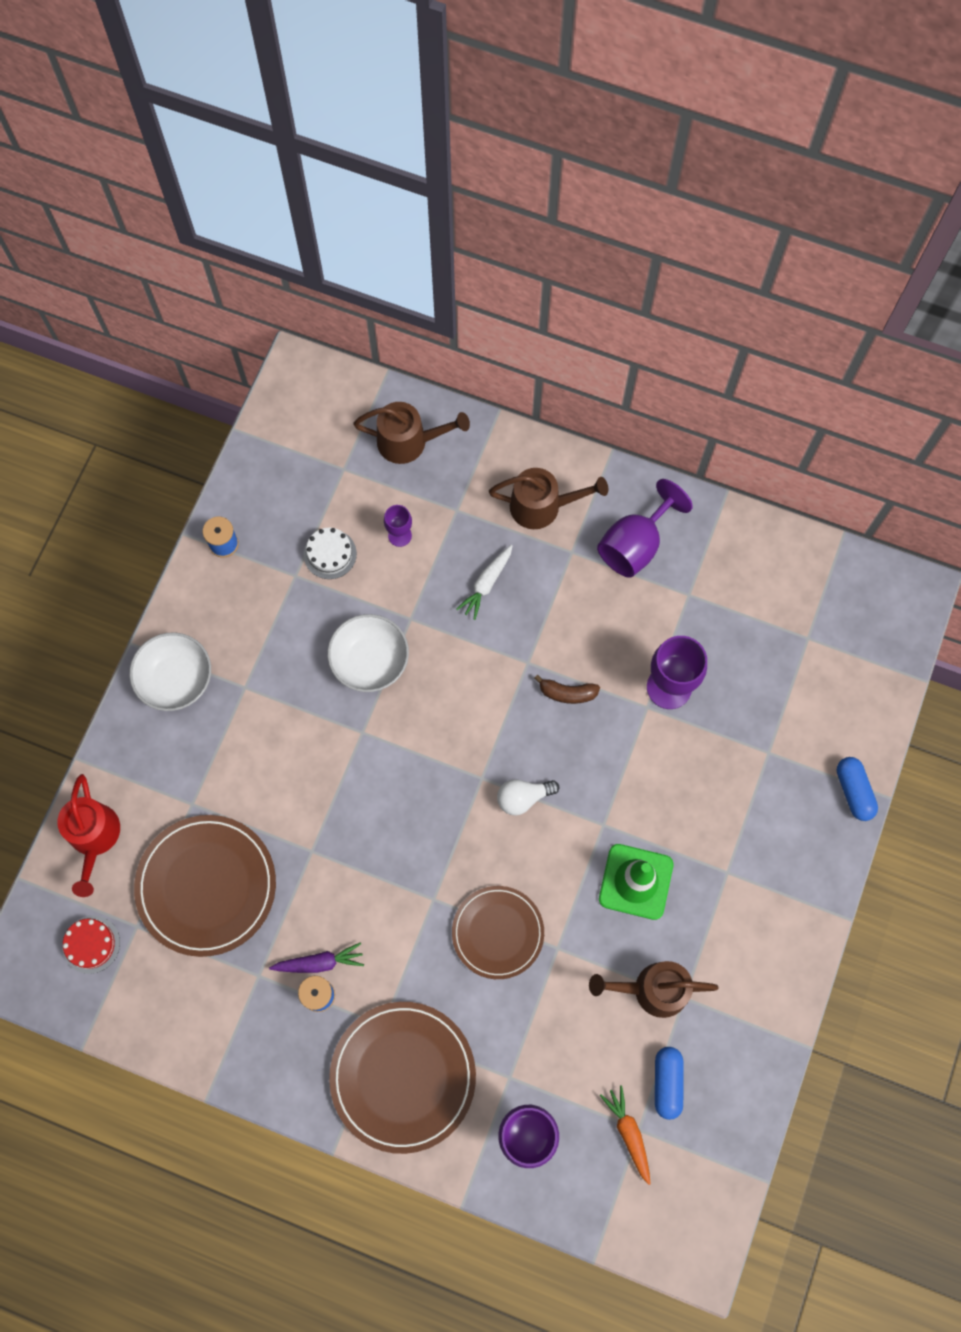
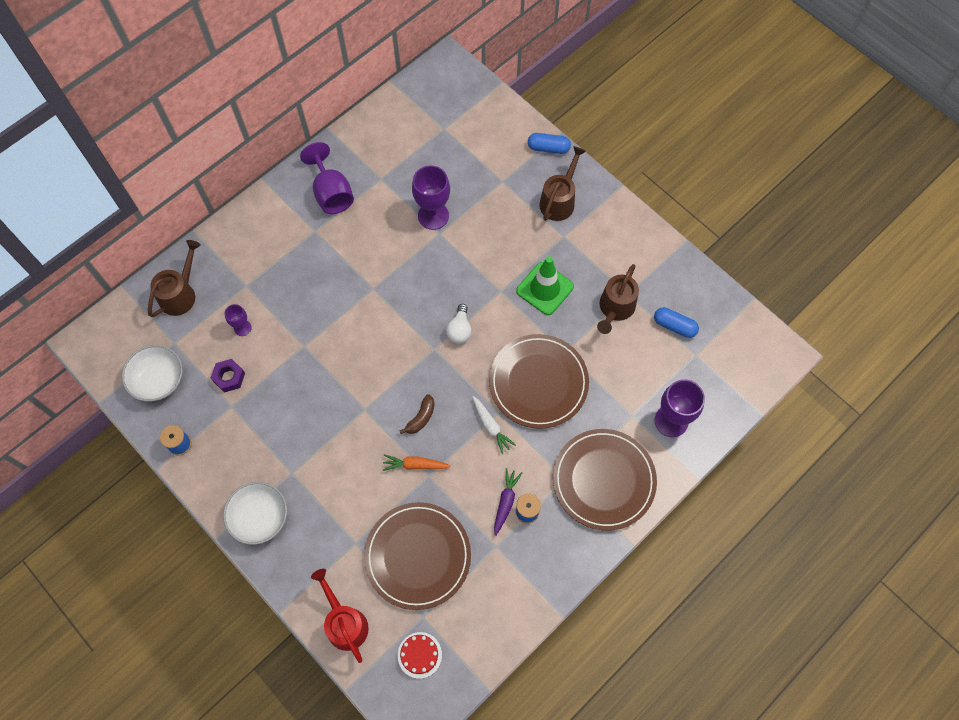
camera: 65 degrees left, 5 degrees down
red watering can [57,774,120,897] -> red watering can turned 135 degrees counterclockwise [311,569,369,663]
white cake [304,528,357,579] -> purple nut [211,359,245,392]
white bowl [327,614,409,692] -> white bowl moved to [122,345,183,401]
brown plate [452,886,544,979] -> brown plate [489,334,589,429], size x1.54
white carrot [457,545,513,620] -> white carrot moved to [472,396,516,454]
brown watering can [489,468,609,529] -> brown watering can moved to [539,146,586,221]
brown banana [534,675,600,704] -> brown banana moved to [399,394,435,434]
orange carrot [600,1085,651,1185] -> orange carrot moved to [383,454,451,471]

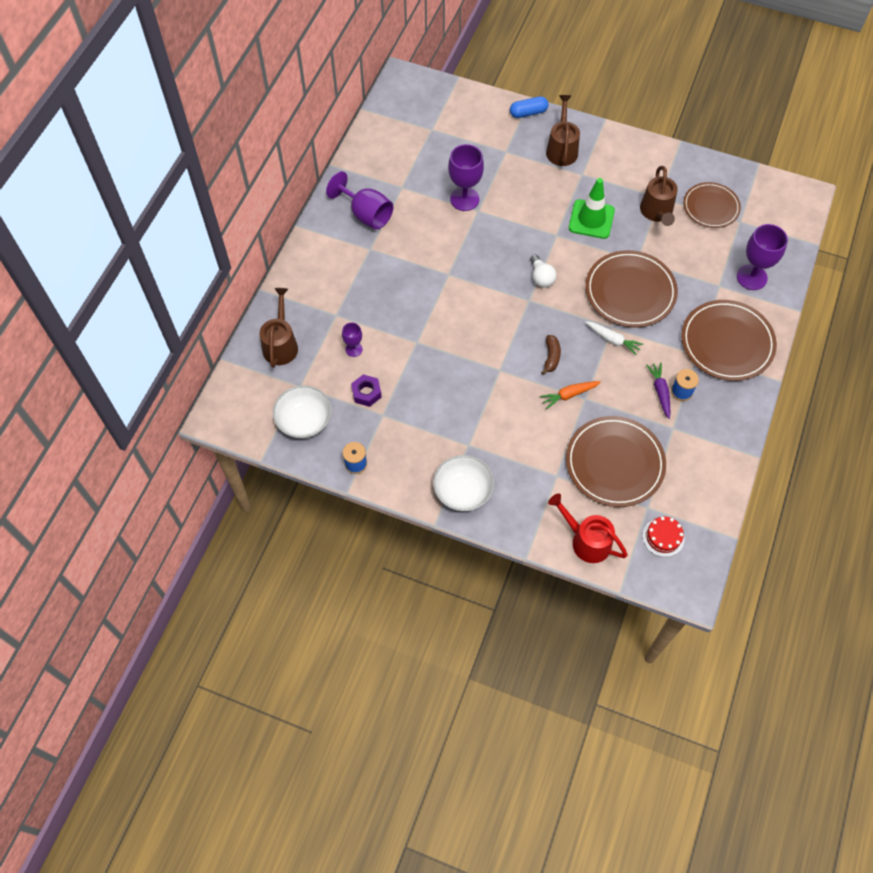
camera: 25 degrees left, 5 degrees down
blue capsule [654,307,699,338] -> brown plate [683,182,741,228]

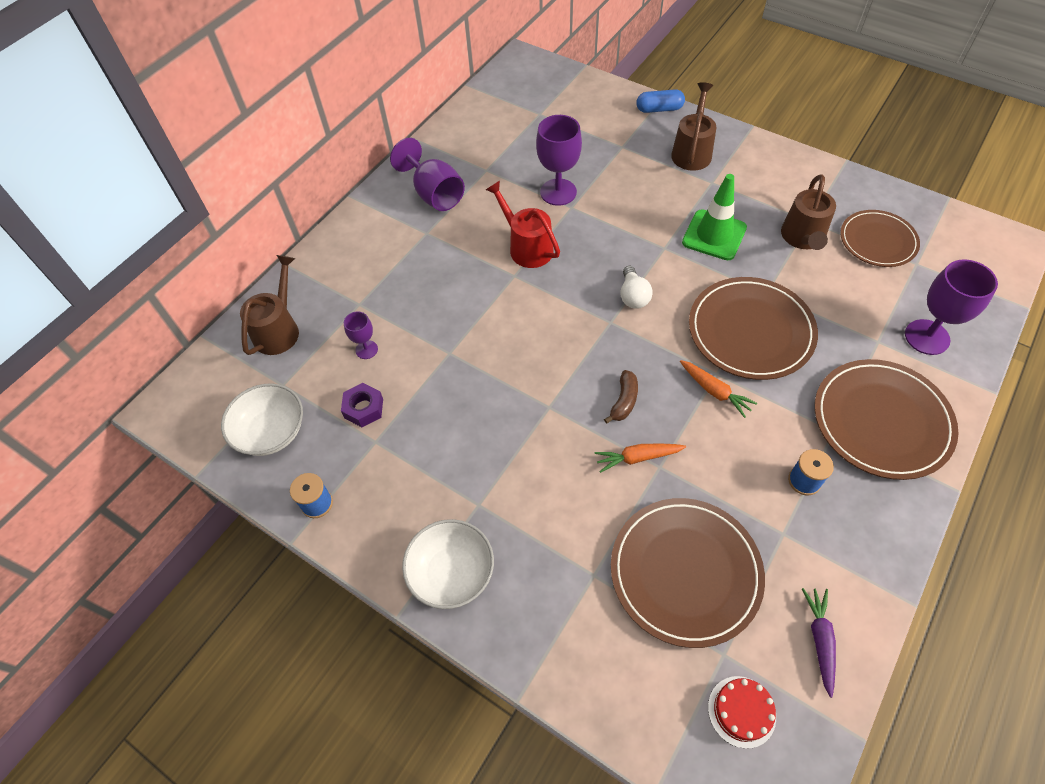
camera: 15 degrees right, 5 degrees down
red watering can [548,494,628,563] -> red watering can moved to [486,181,560,268]
white carrot [585,321,643,356] -> orange carrot [680,360,758,418]
purple carrot [646,362,670,419] -> purple carrot moved to [802,588,836,698]

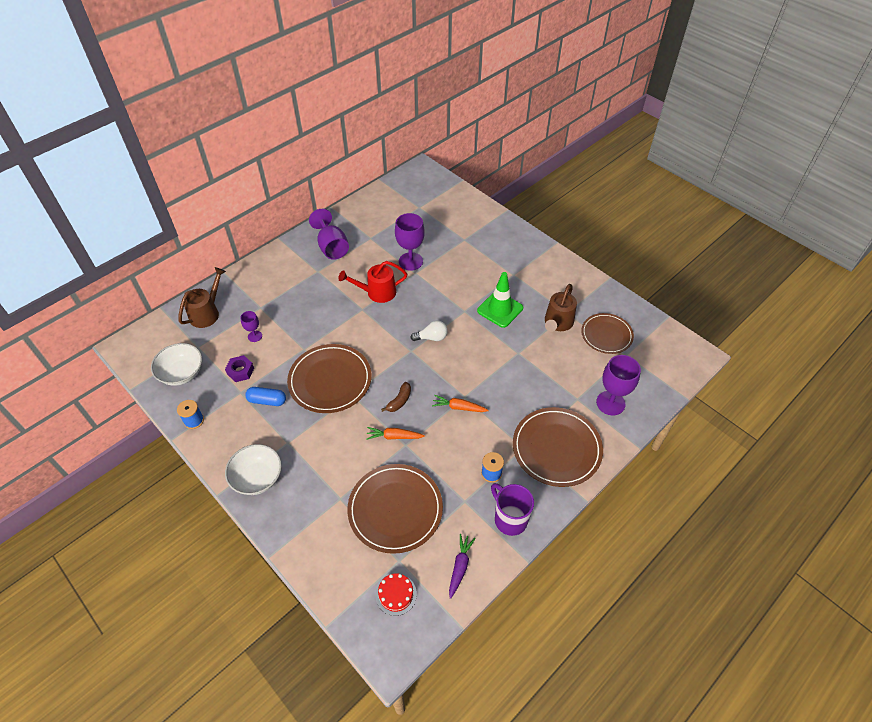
camera: 10 degrees right, 5 degrees down
red watering can [486,181,560,268] -> red watering can turned 75 degrees counterclockwise [338,261,407,303]
white light bulb [620,266,653,309] -> white light bulb turned 105 degrees counterclockwise [411,321,448,341]
blue capsule [636,89,685,113] -> blue capsule moved to [245,387,286,406]
brown watering can [671,82,716,171] -> none
orange carrot [680,360,758,418] -> orange carrot turned 135 degrees clockwise [432,395,489,412]
brown plate [689,277,818,380] -> brown plate moved to [287,344,372,413]
none -> purple mug [491,483,534,536]

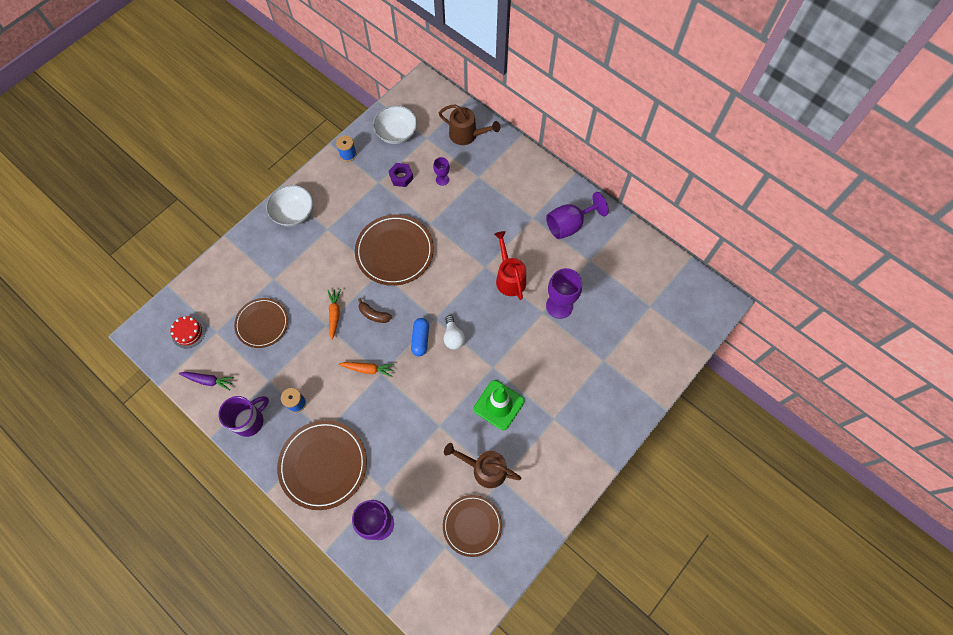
camera: 85 degrees right, 15 degrees up
blue capsule [245,387,286,406] -> blue capsule moved to [411,318,429,356]
brown plate [347,464,443,554] -> brown plate [234,298,288,348], size x0.65
orange carrot [432,395,489,412] -> orange carrot turned 90 degrees clockwise [339,362,394,377]

